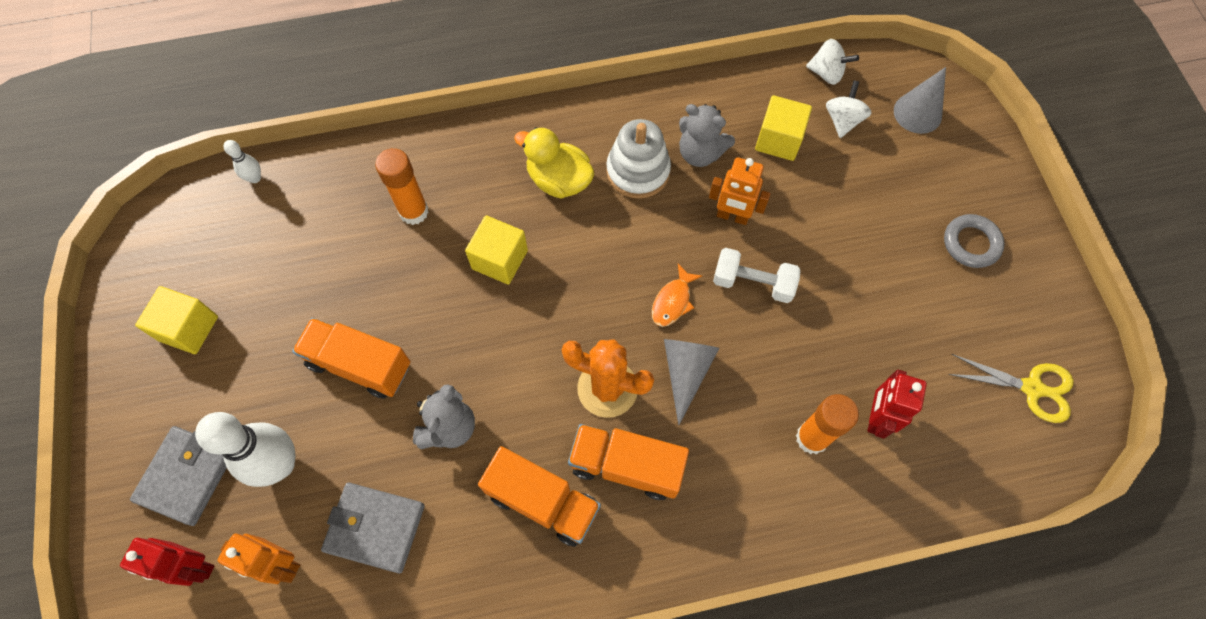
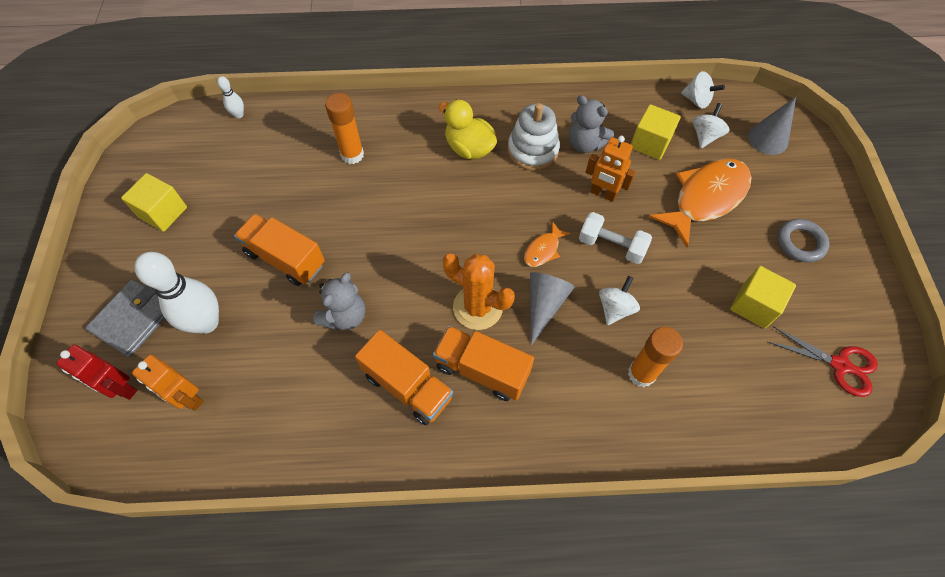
camera: 10 degrees right, 5 degrees down
grey wallet [321,483,425,574] -> none
yellow cube [465,215,528,285] -> yellow cube moved to [730,266,796,329]
red robot [867,370,927,439] -> none
yellow scissors [948,354,1074,423] -> red scissors [768,326,878,397]
none -> white spinning top [599,276,640,325]
none -> orange fish [649,159,752,248]

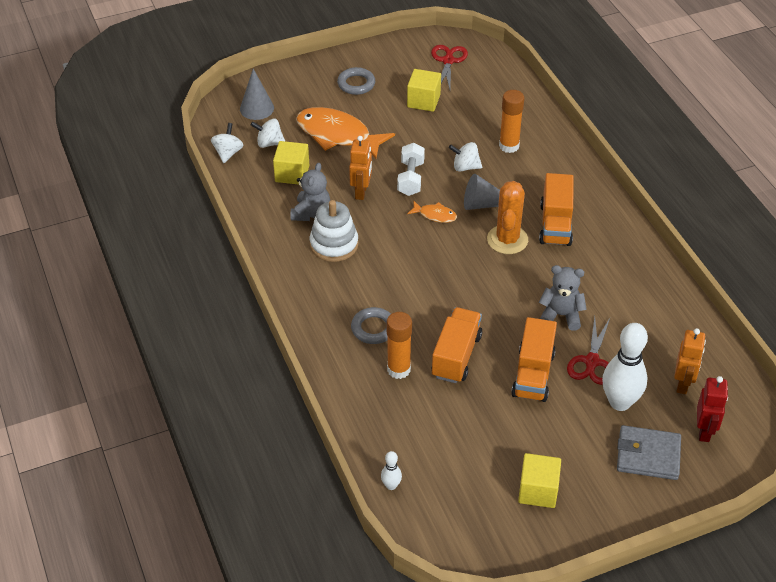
camera: 110 degrees left, 15 degrees down
orange truck [355,330,453,425] -> orange truck moved to [431,307,482,383]
yellow duck [439,100,497,159] -> none
none -> grey ring [351,307,391,344]
none -> red scissors [567,317,610,385]

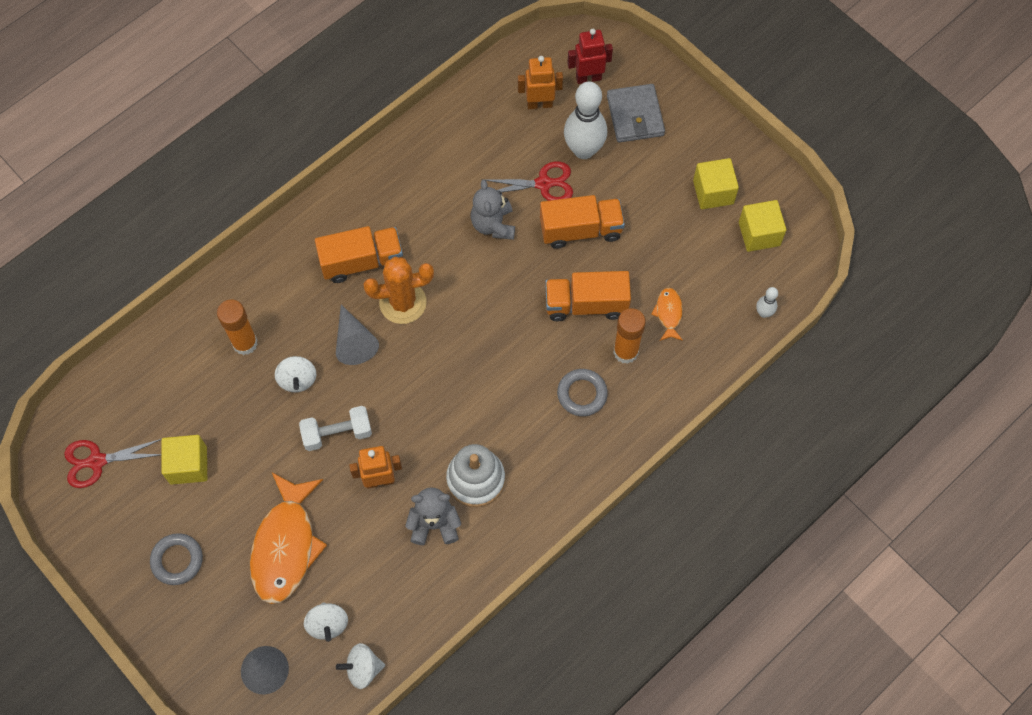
camera: 110 degrees left, 20 degrees up
yellow cube [273,141,309,185] -> yellow cube moved to [739,200,787,252]
orange fish [407,201,457,223] -> orange fish moved to [651,288,683,341]

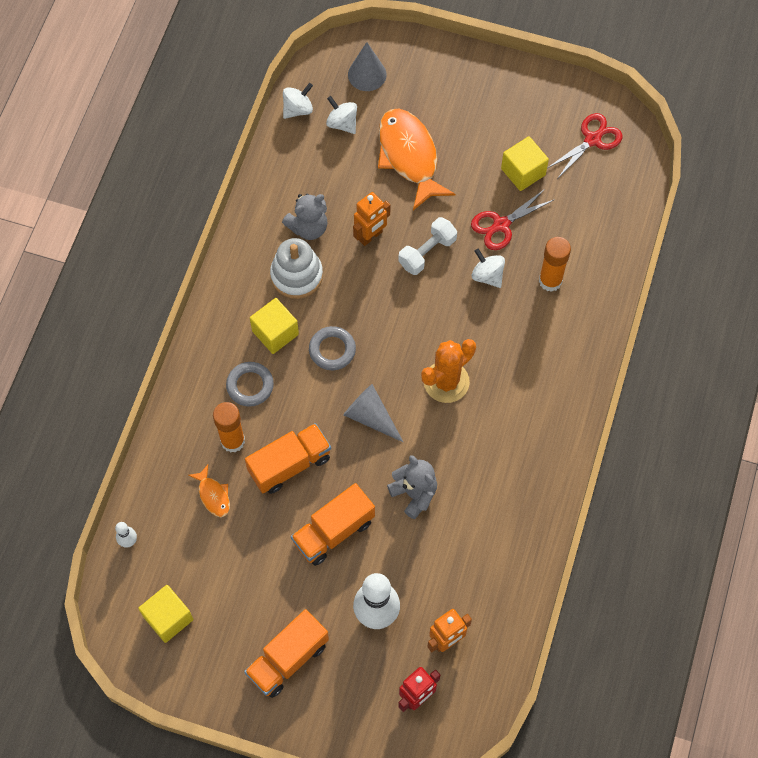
camera: 150 degrees right, 0 degrees up
grey ring [150,533,203,585] -> grey ring moved to [309,326,356,370]
orange truck [315,226,403,283] -> orange truck moved to [244,609,329,698]
grey cone [336,305,379,365] -> grey cone moved to [343,384,403,442]
red scissors [481,161,573,201] -> red scissors moved to [471,189,555,250]
grey wallet [607,84,665,143] -> none
yellow cube [693,158,739,209] -> yellow cube moved to [250,298,299,354]

